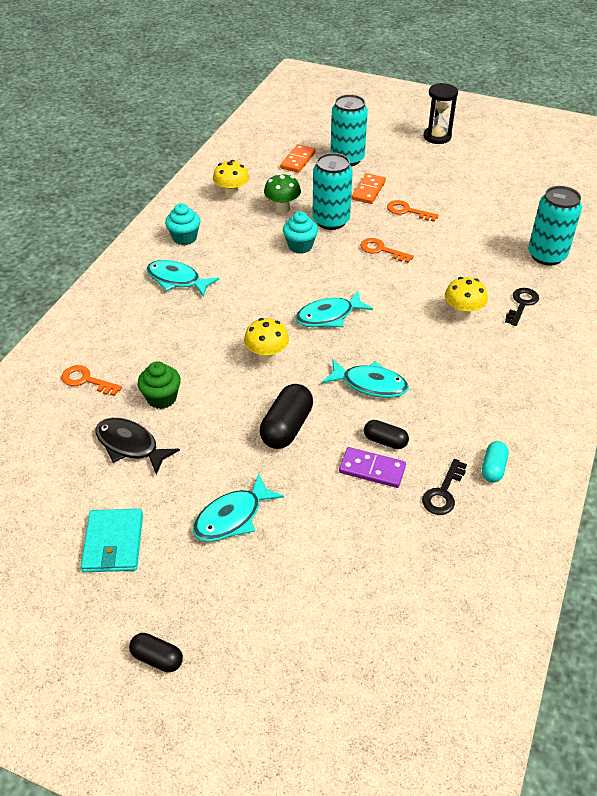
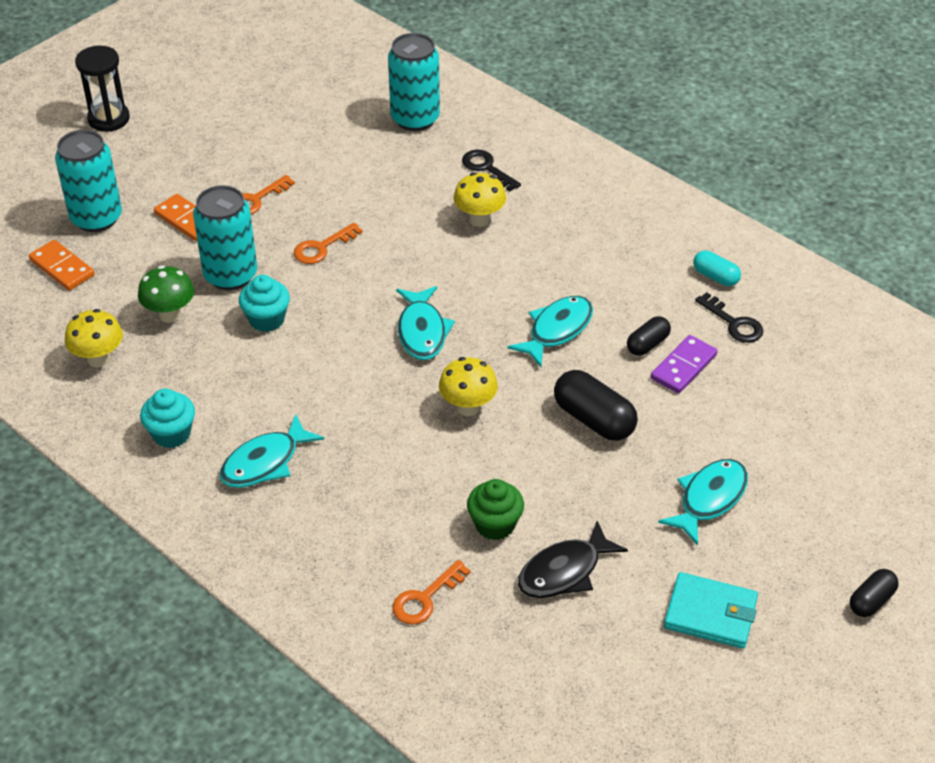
camera: 70 degrees left, 0 degrees up
turquoise fish [193,474,284,542] -> turquoise fish turned 120 degrees counterclockwise [658,459,748,546]

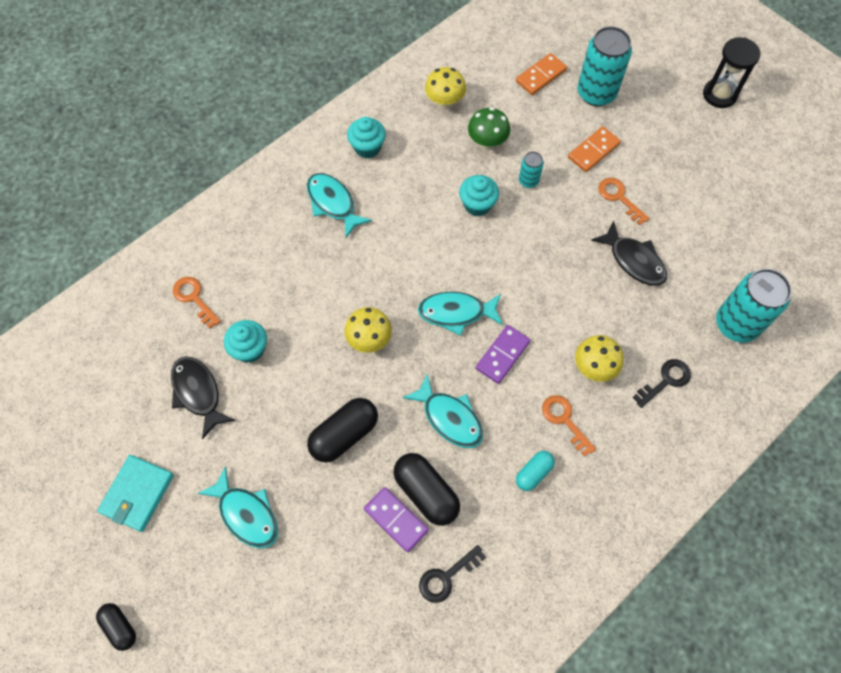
camera: 95 degrees right, 20 degrees up
turquoise can [193,185,257,290] -> turquoise can [519,151,544,188], size x0.49
orange key [293,223,362,264] -> orange key moved to [542,395,596,457]
green cupcake [467,479,524,540] -> turquoise cupcake [224,320,267,363]
black capsule [627,316,671,356] -> black capsule [394,453,460,526], size x1.70
turquoise capsule [693,250,741,286] -> turquoise capsule moved to [516,451,555,491]
none -> purple domino [476,325,531,384]
none -> black fish [591,221,667,286]

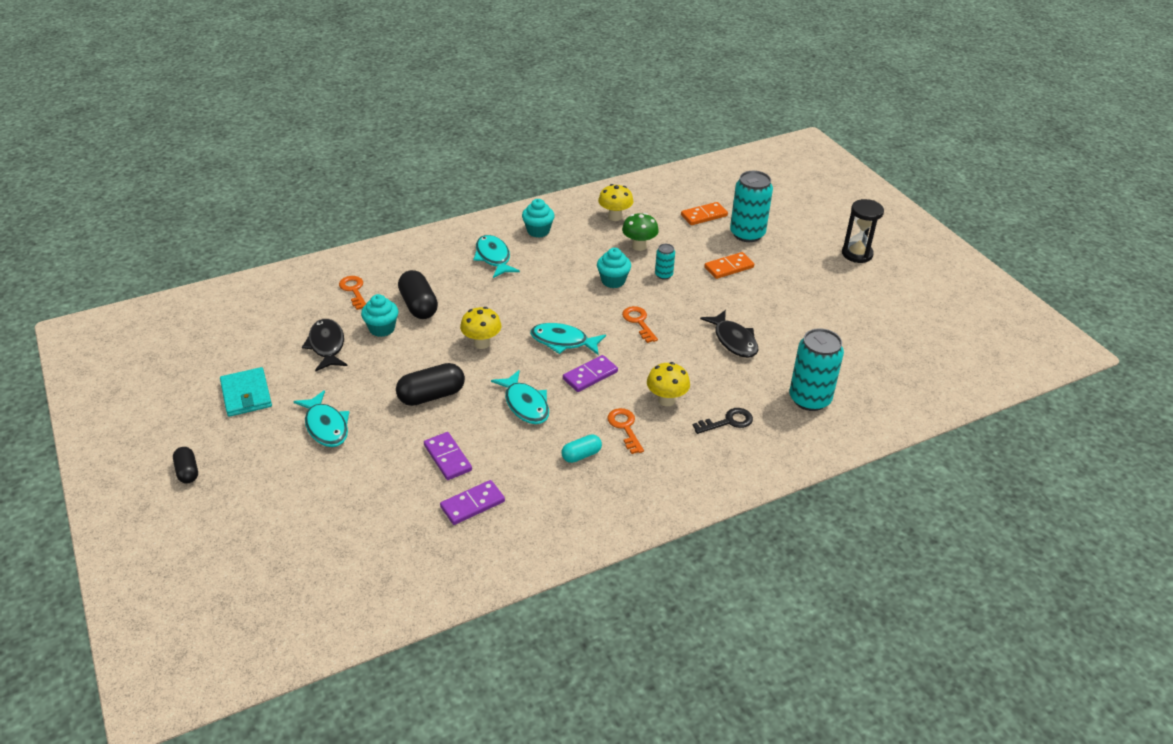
camera: 15 degrees right, 25 degrees down
turquoise wallet [97,455,174,532] -> turquoise wallet turned 60 degrees counterclockwise [220,367,272,417]
black capsule [394,453,460,526] -> black capsule moved to [398,270,438,319]
black key [419,545,486,603] -> purple domino [440,480,505,525]
orange key [598,178,650,225] -> orange key moved to [622,306,658,343]

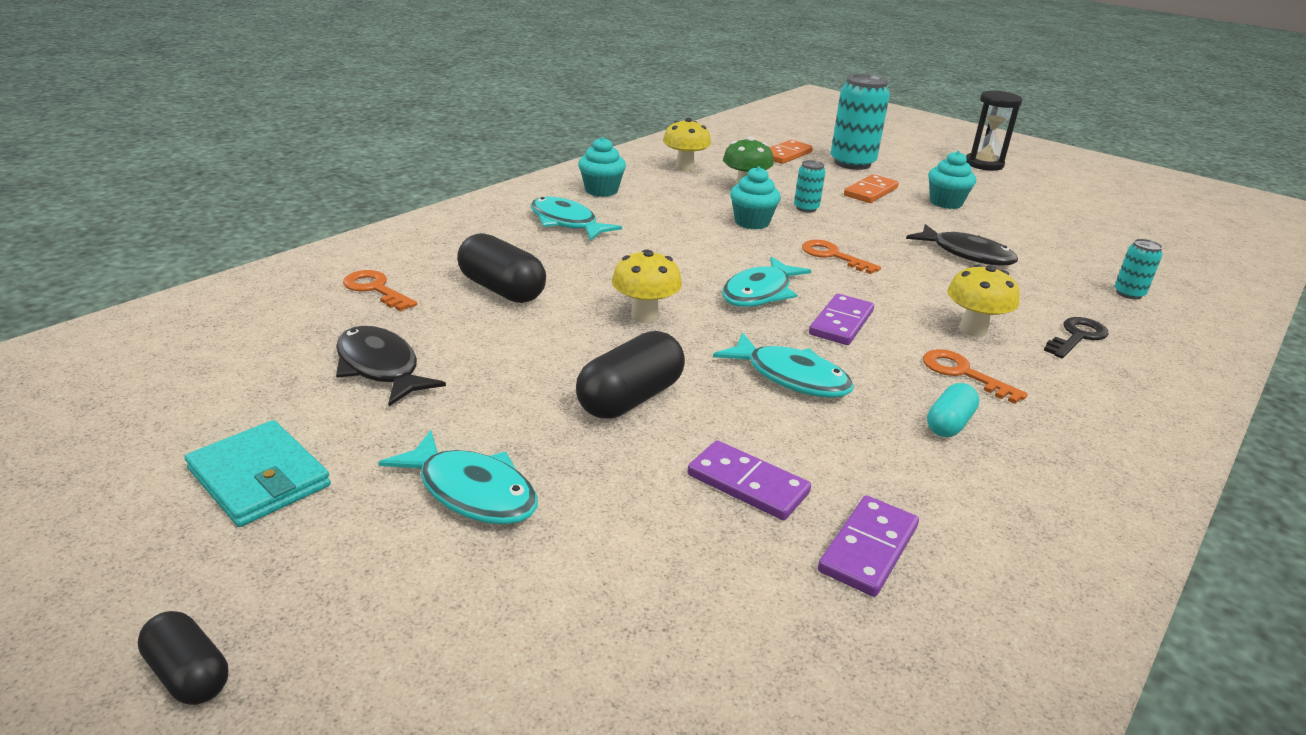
camera: 25 degrees left, 10 degrees down
turquoise cupcake [361,294,399,337] -> turquoise cupcake moved to [928,151,976,209]
turquoise fish [530,323,606,355] -> turquoise fish turned 45 degrees counterclockwise [722,256,811,307]
turquoise can [789,328,844,411] -> turquoise can [1115,239,1163,299], size x0.49

